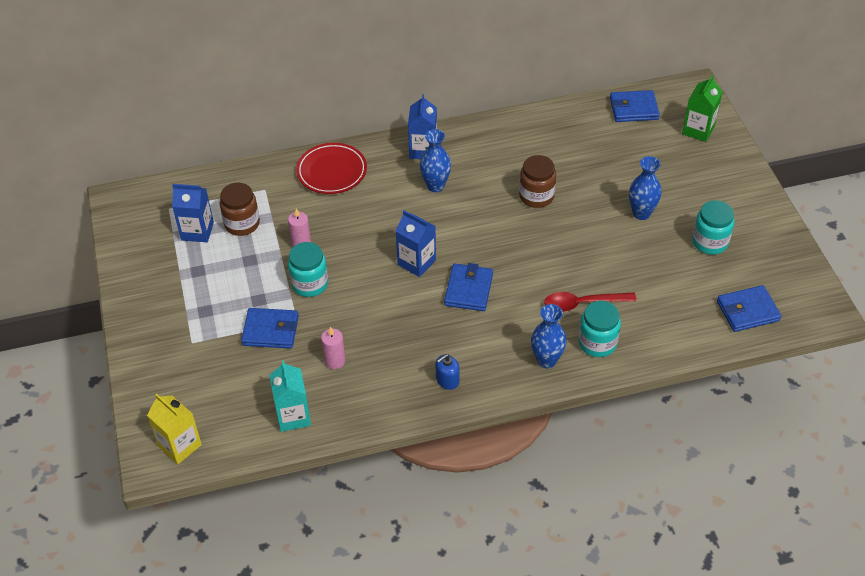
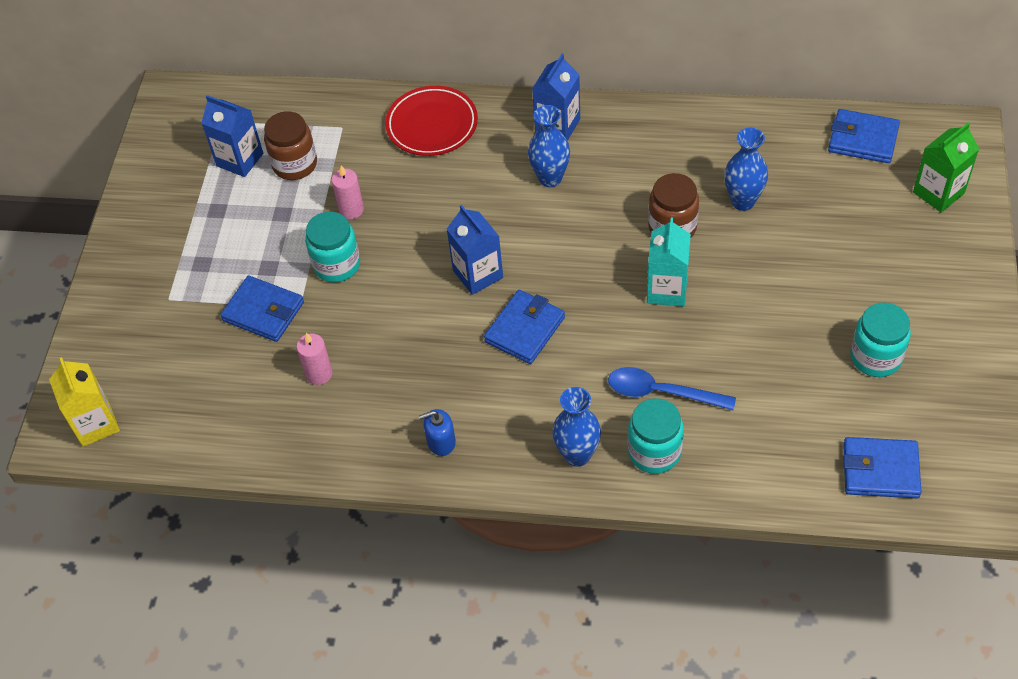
camera: 25 degrees right, 5 degrees up
turquoise carton [269,360,311,432] -> turquoise carton moved to [647,218,691,307]
red spoon [544,292,637,312] -> blue spoon [608,367,736,410]
blue vase [629,156,662,220] -> blue vase moved to [724,128,768,211]

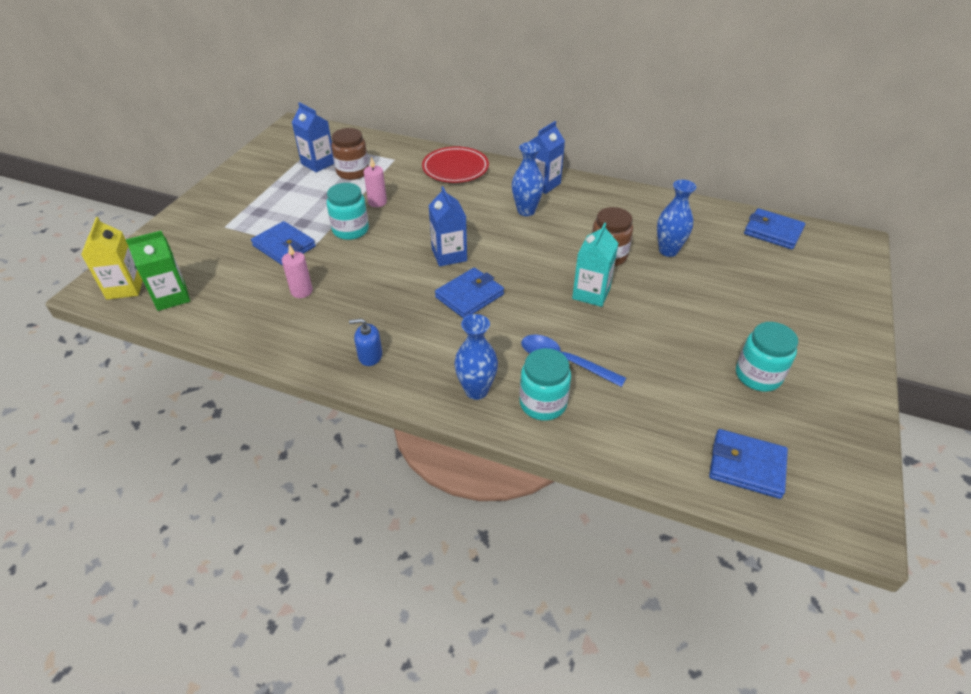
camera: 10 degrees right, 10 degrees down
green carton [913,122,979,213] -> green carton moved to [126,231,190,311]

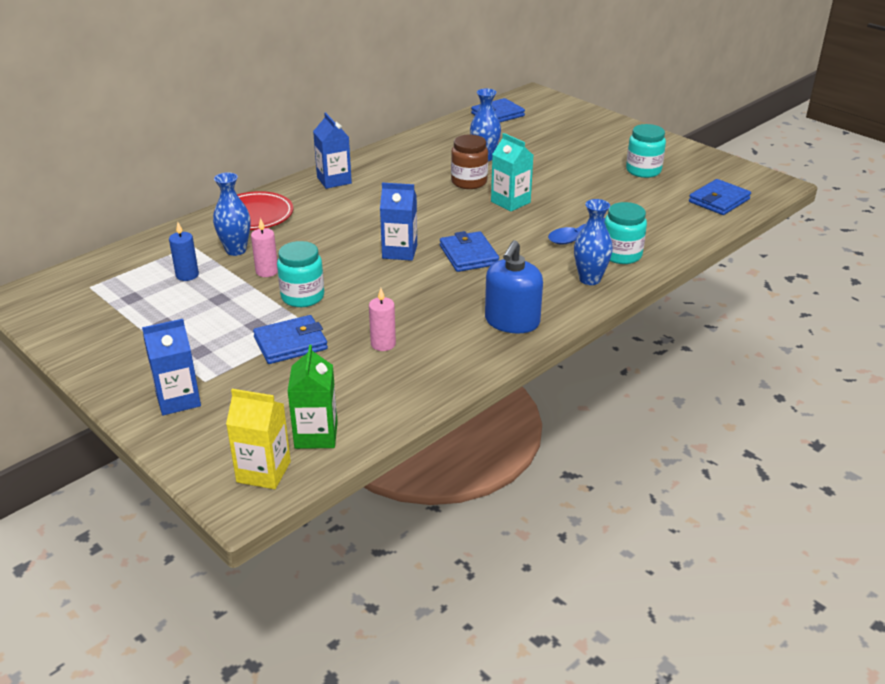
camera: 65 degrees left, 10 degrees down
blue carton [292,102,334,172] -> blue carton moved to [142,319,201,415]
brown jar [331,128,369,180] -> blue candle [169,222,199,281]
blue soap dispenser [349,319,382,366] -> blue soap dispenser [485,240,543,333], size x1.84
blue vase [512,142,544,216] -> blue vase moved to [213,172,250,256]

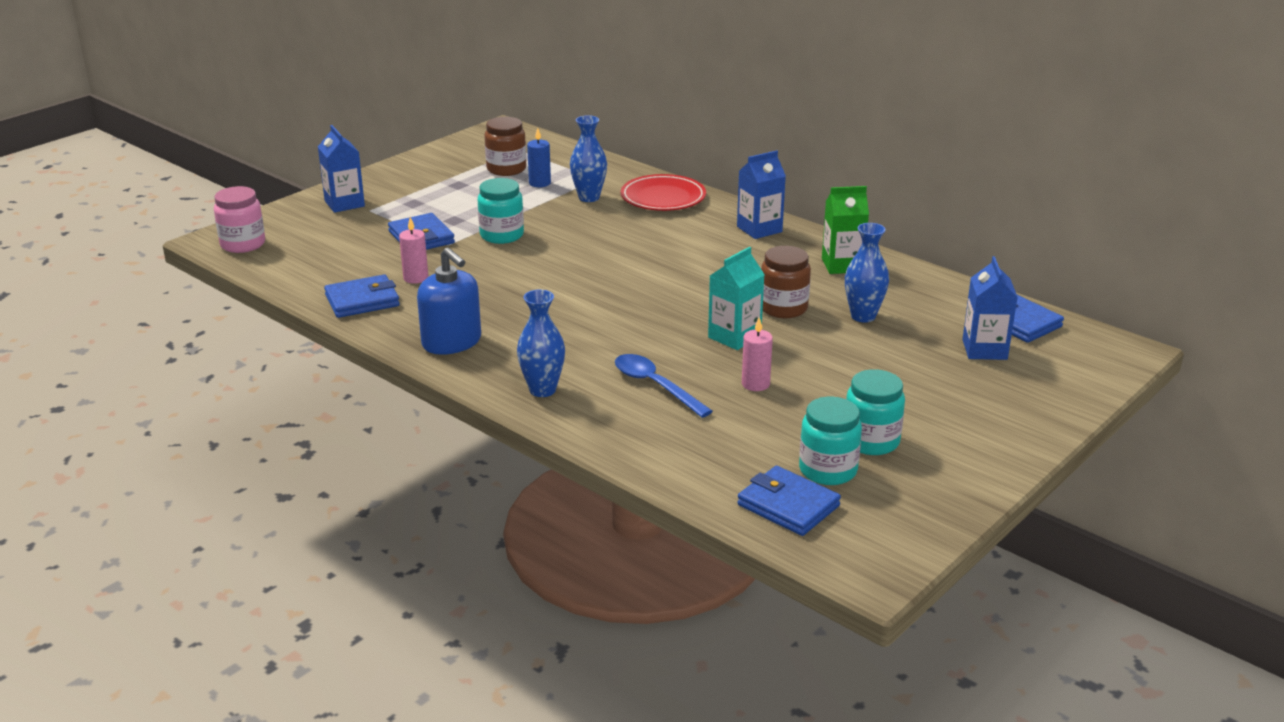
camera: 85 degrees right, 5 degrees down
yellow carton [226,389,291,489] -> pink jar [214,186,265,253]
pink candle [251,218,278,277] -> pink candle moved to [742,318,773,391]
green carton [287,345,338,449] -> green carton moved to [822,186,869,274]
blue carton [380,183,417,261] -> blue carton moved to [962,256,1017,360]
blue wallet [440,231,499,272] -> blue wallet moved to [324,275,400,318]
blue soap dispenser [485,240,543,333] -> blue soap dispenser turned 150 degrees counterclockwise [417,247,481,355]
turquoise jar [605,202,647,264] -> turquoise jar moved to [799,397,862,485]
none -> brown jar [485,117,527,176]

